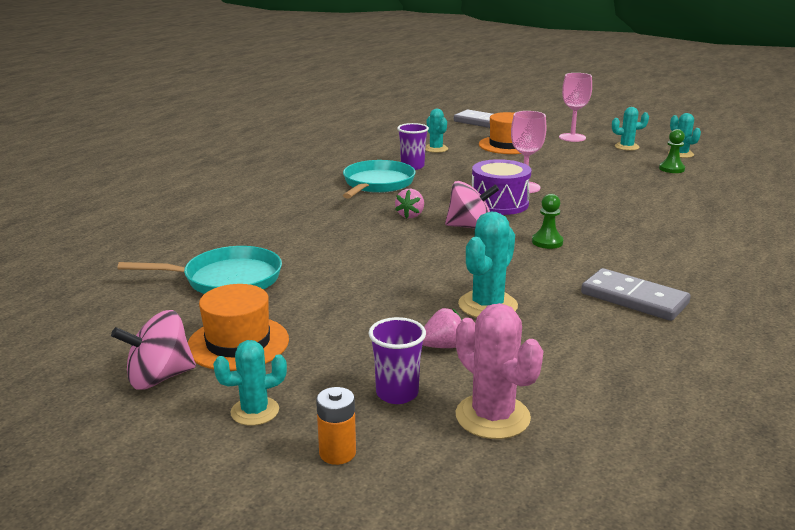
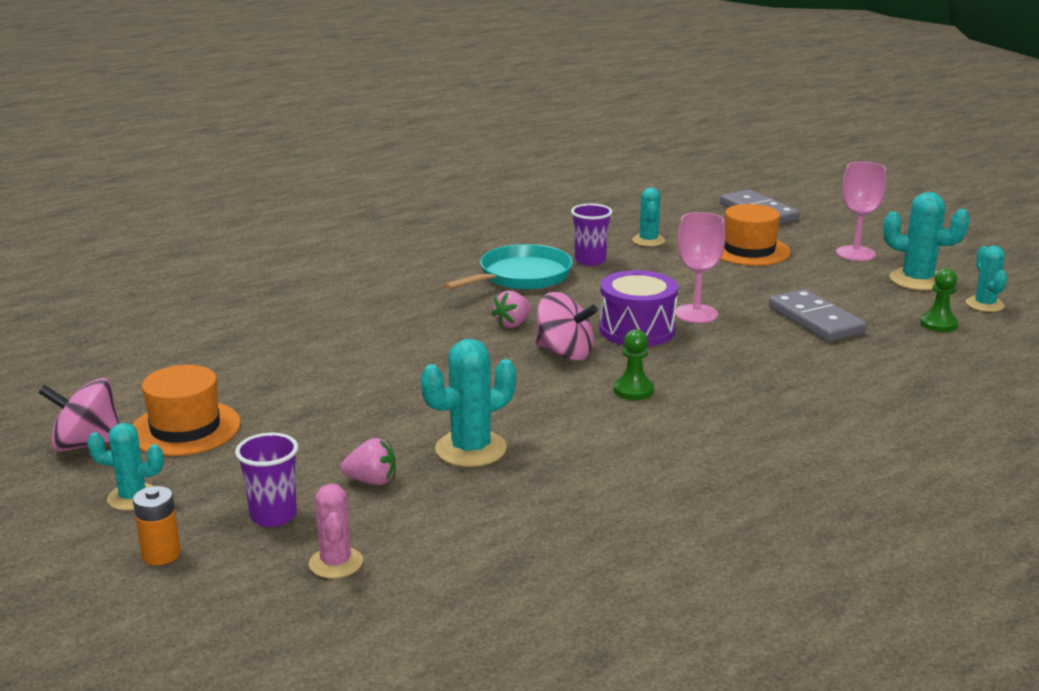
camera: 25 degrees right, 0 degrees up
turquoise pan [118,246,282,294] -> none
pink cactus [456,303,543,439] -> pink cactus [309,484,363,579], size x0.65
grey domino [581,268,691,321] -> grey domino moved to [769,289,867,342]
turquoise cactus [612,107,649,151] -> turquoise cactus [883,192,970,291], size x1.54

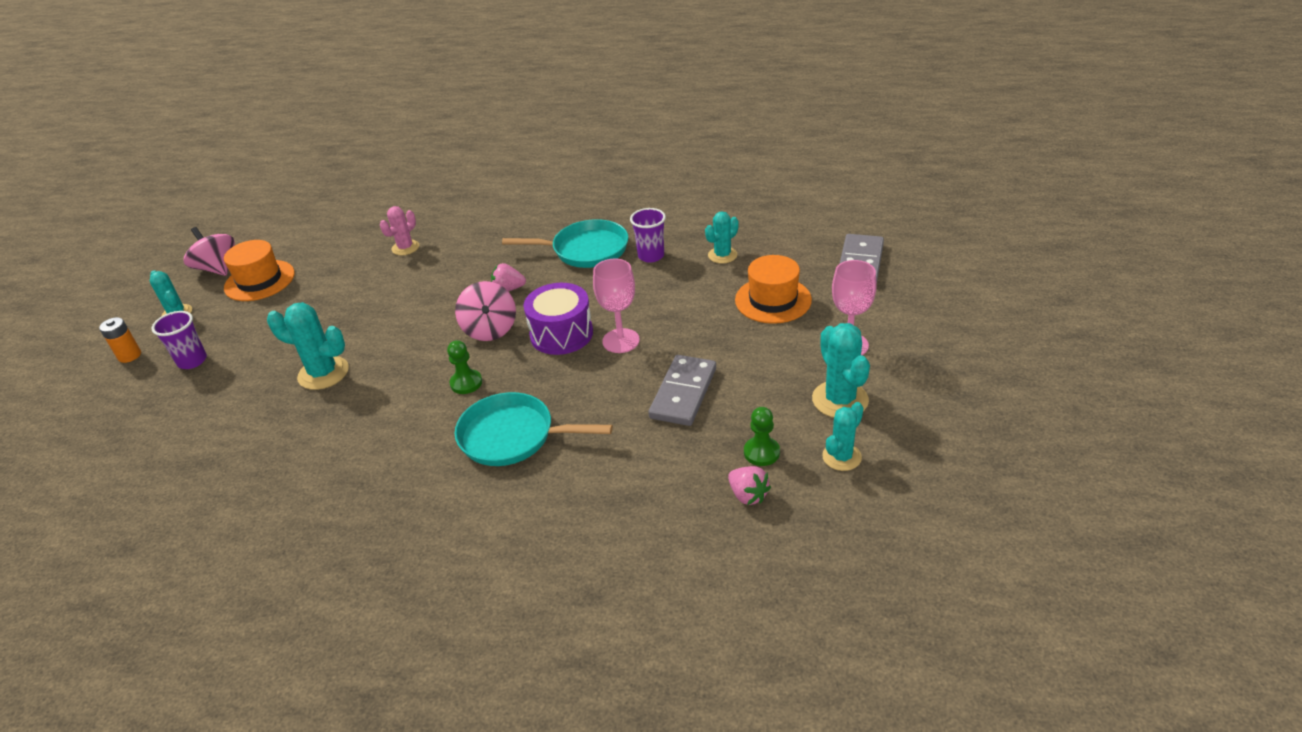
camera: 50 degrees right, 15 degrees up
pink cactus [309,484,363,579] -> pink cactus moved to [380,206,419,255]
pink strawberry [341,438,396,485] -> pink strawberry moved to [728,466,771,505]
none -> turquoise pan [455,392,613,466]

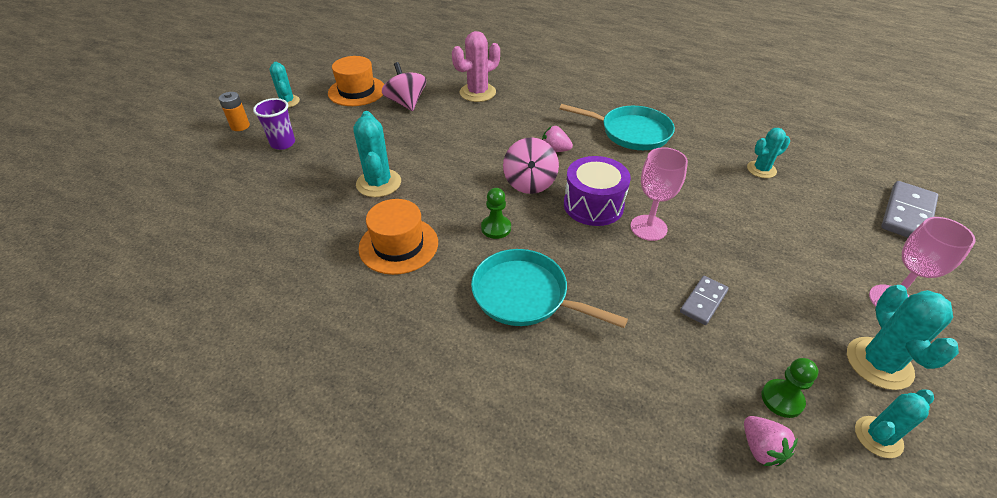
camera: 15 degrees right, 5 degrees up
pink spinning top [184,227,235,276] -> pink spinning top moved to [382,62,426,111]
turquoise cactus [267,302,349,390] -> turquoise cactus turned 45 degrees clockwise [353,111,401,197]
pink cactus [380,206,419,255] -> pink cactus [452,31,500,102], size x1.54
purple cup [630,208,666,263] -> none
grey domino [648,355,716,426] -> grey domino [680,276,729,325], size x0.61
orange hat [735,255,812,324] -> orange hat moved to [358,199,438,275]

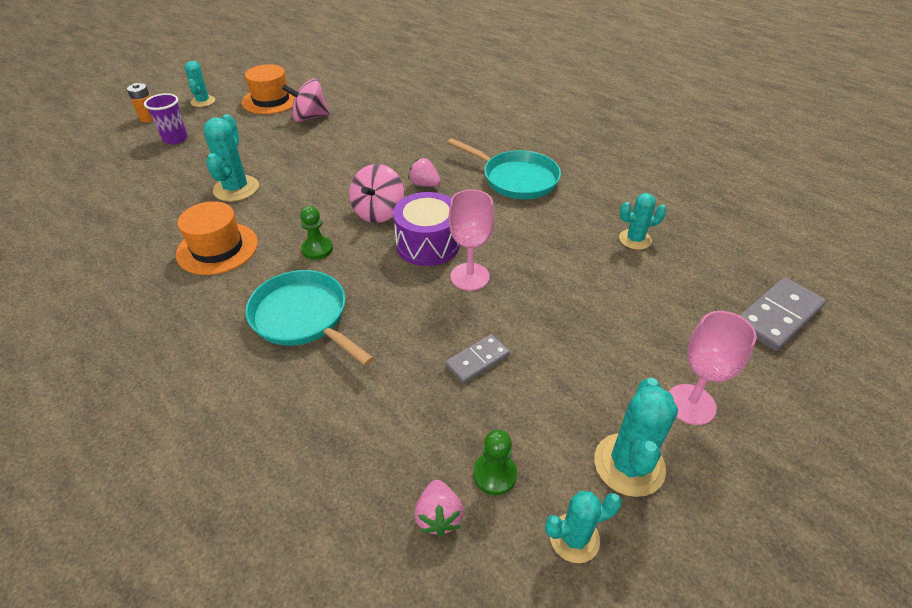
camera: 15 degrees right, 0 degrees up
pink spinning top [382,62,426,111] -> pink spinning top turned 90 degrees counterclockwise [282,78,330,122]
pink cactus [452,31,500,102] -> none

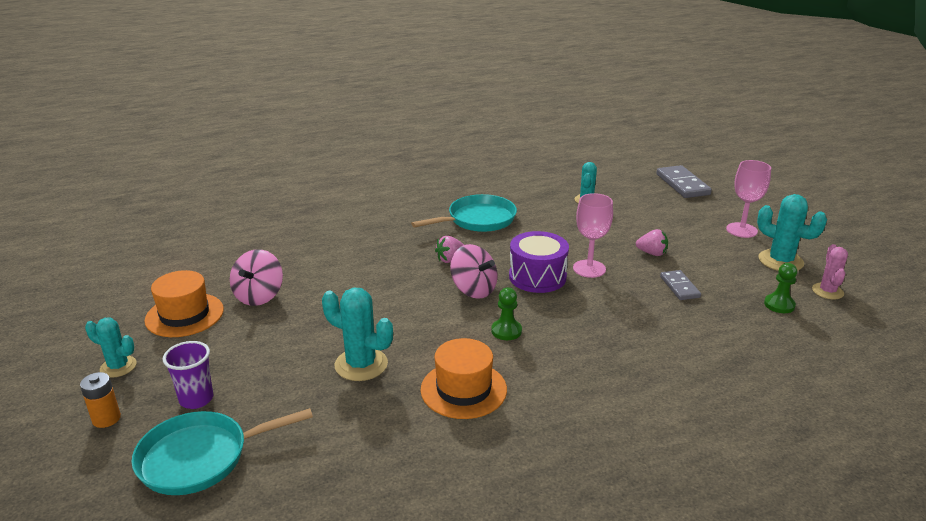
camera: 65 degrees left, 15 degrees down
turquoise pan [245,270,374,366] -> turquoise pan moved to [131,408,313,495]
pink strawberry [414,480,464,537] -> pink strawberry moved to [636,229,668,256]
turquoise cactus [545,491,622,563] -> pink cactus [812,244,848,299]

